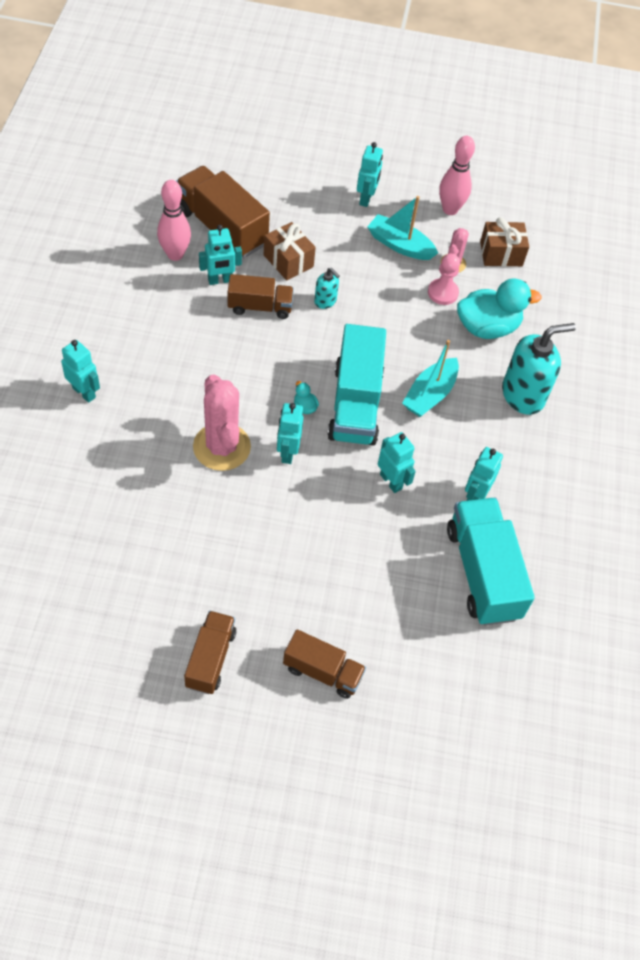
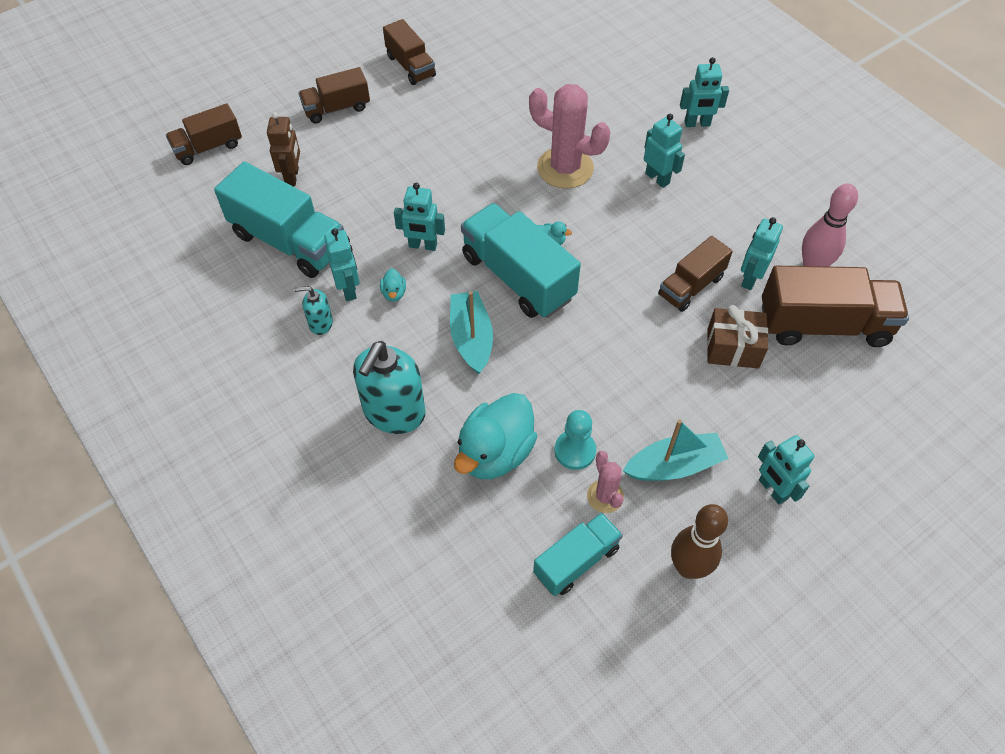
camera: 140 degrees right, 0 degrees up
turquoise robot [277,403,304,464] -> turquoise robot moved to [644,114,685,188]
turquoise soap dispenser [314,268,340,309] -> turquoise soap dispenser moved to [294,286,333,335]
pink pawn [428,253,460,305] -> turquoise pawn [554,410,596,470]
pink bowling pin [439,136,475,215] -> brown bowling pin [671,504,728,579]
brown gift [480,217,529,267] -> turquoise truck [533,512,623,596]
none -> brown truck [166,103,242,165]
none -> brown robot [267,112,300,186]
none -> turquoise duck [380,268,406,302]

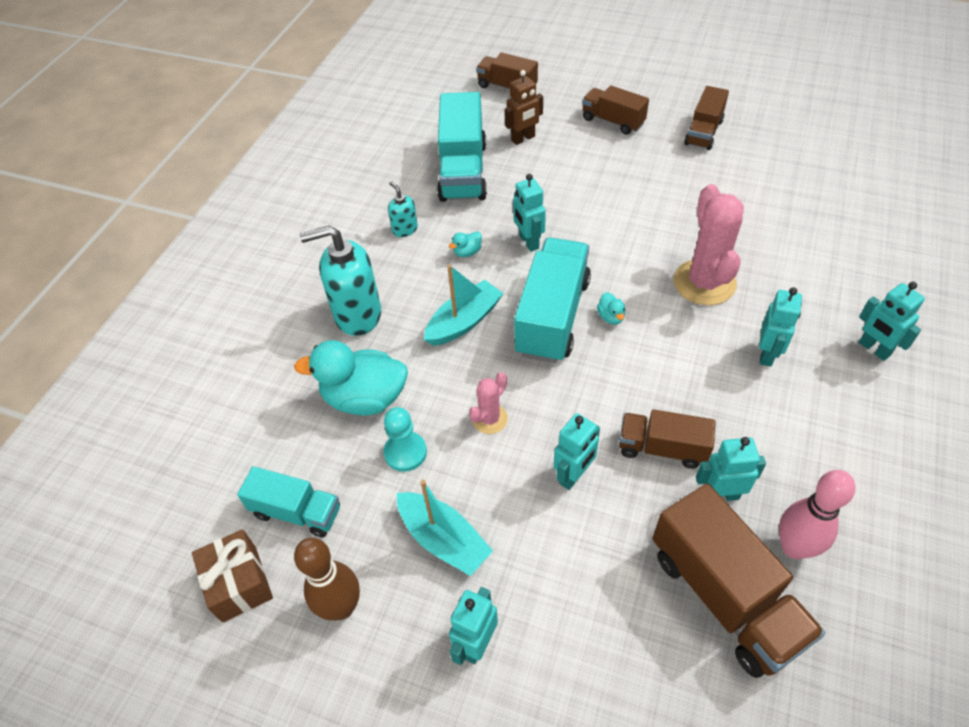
camera: 60 degrees right, 5 degrees down
turquoise robot [324,228,359,301] -> turquoise robot moved to [554,413,600,490]
pink cactus [587,451,624,513] -> pink cactus moved to [469,372,508,434]
brown gift [707,305,768,368] -> brown gift moved to [192,529,273,623]

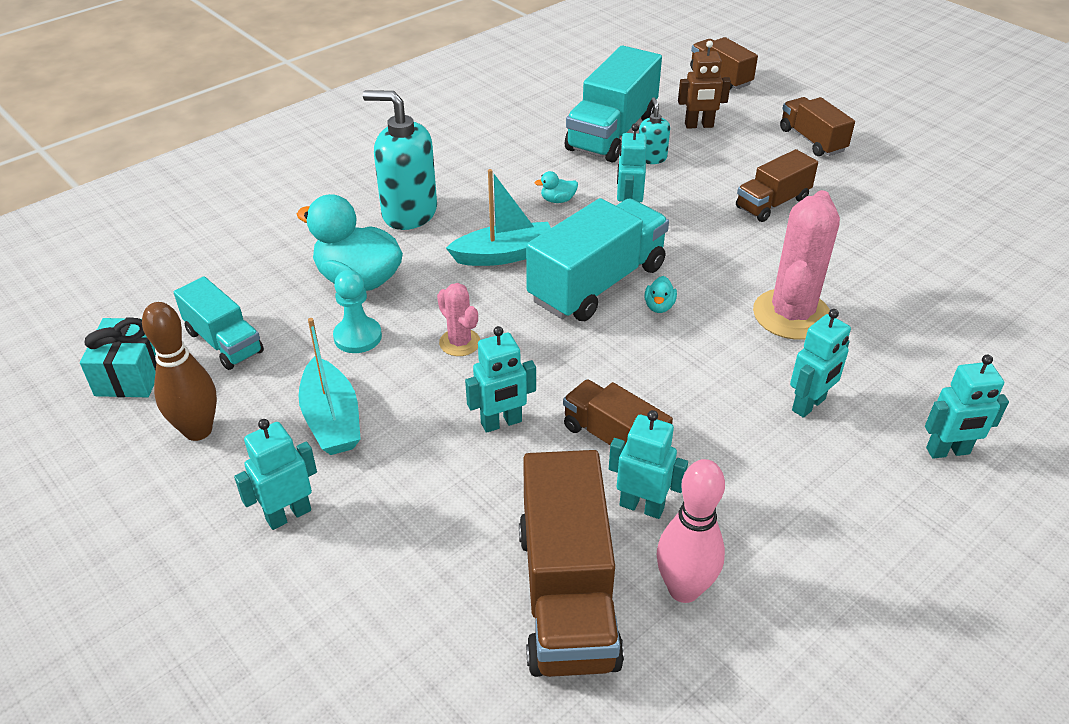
camera: 25 degrees right, 10 degrees down
brown gift [192,529,273,623] -> turquoise gift [80,317,156,397]
turquoise soap dispenser [388,181,418,237] -> turquoise soap dispenser moved to [639,97,670,164]
pink cactus [469,372,508,434] -> pink cactus turned 75 degrees clockwise [437,283,480,356]
brown truck [684,86,729,150] -> brown truck moved to [736,149,818,222]
turquoise robot [859,282,925,361] -> turquoise robot turned 90 degrees counterclockwise [925,355,1009,459]

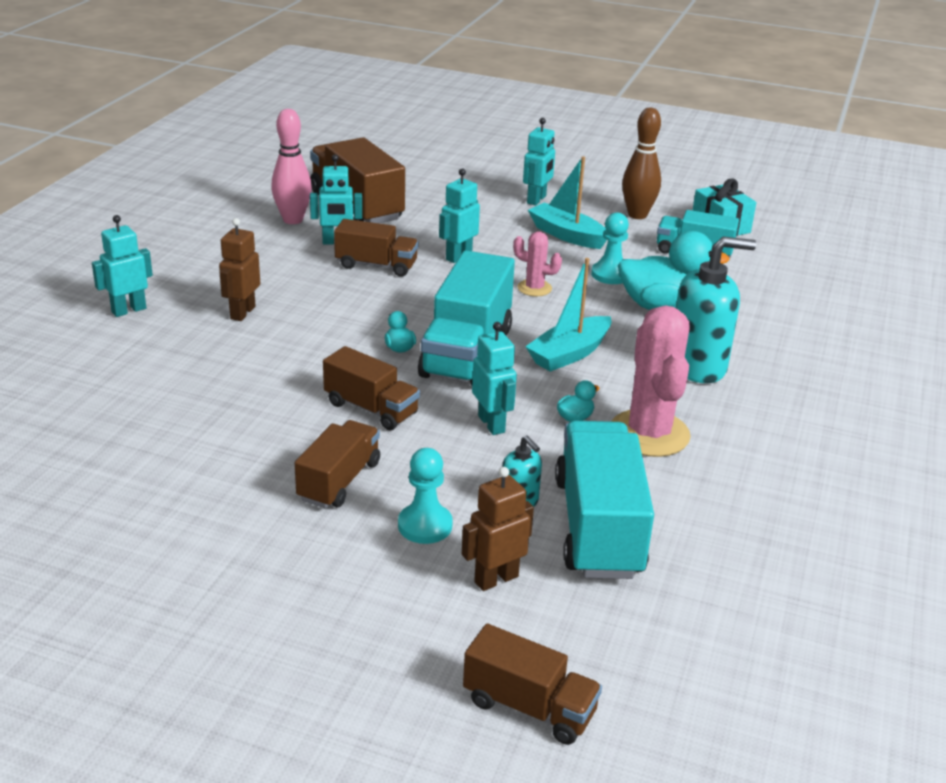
camera: 150 degrees right, 10 degrees down
pink cactus [753,190,840,340] -> pink cactus moved to [611,305,691,457]
brown truck [780,97,855,156] -> brown truck moved to [323,346,420,430]
turquoise robot [790,309,851,418] -> brown robot [219,218,260,321]
none -> turquoise pawn [398,448,453,544]

